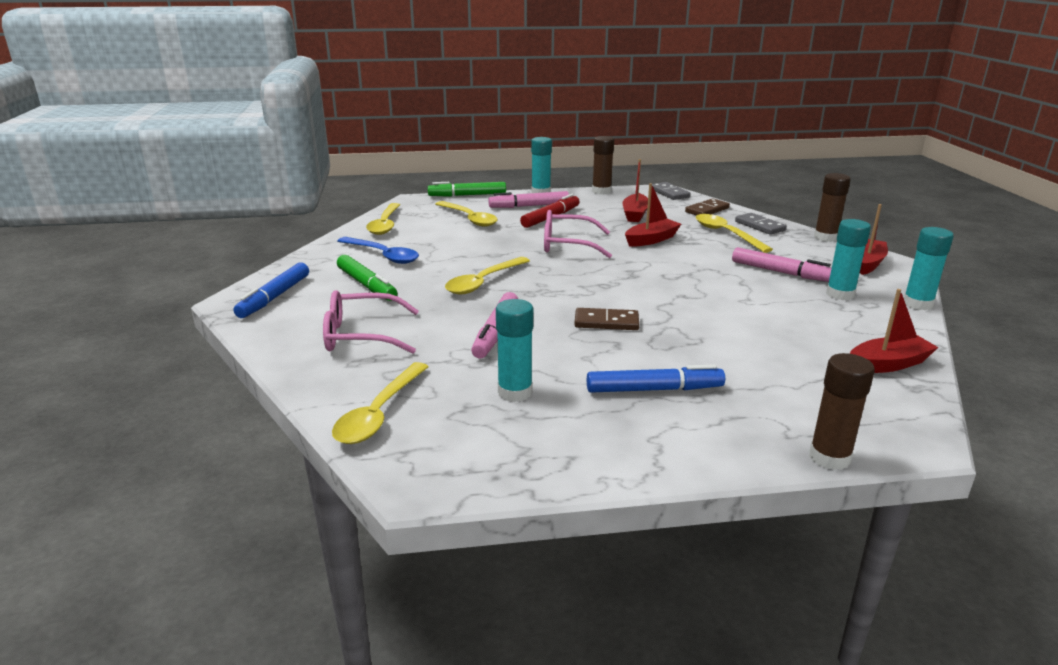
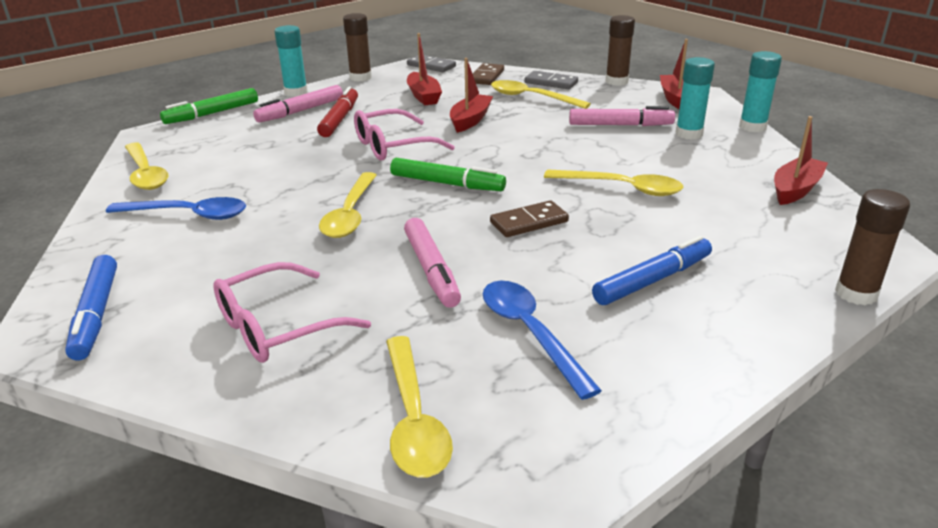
camera: 30 degrees left, 5 degrees up
green marker [337,255,397,301] -> green marker moved to [390,158,506,191]
yellow spoon [436,201,498,227] -> yellow spoon moved to [544,170,684,196]
turquoise glue stick [496,299,533,402] -> blue spoon [483,281,602,400]

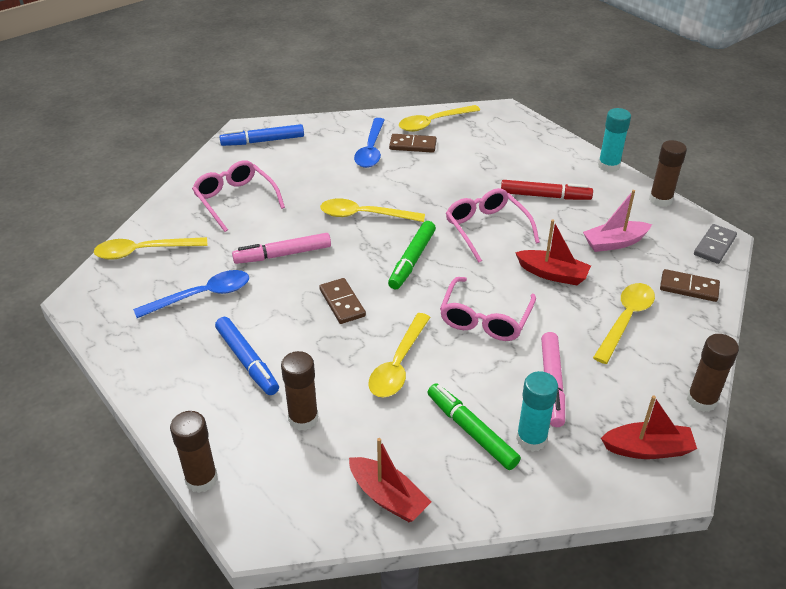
camera: 90 degrees right, 10 degrees up
green marker [160,88,258,124] -> green marker moved to [428,383,521,470]
pink marker [253,85,343,122] -> none
red boat [407,33,442,105] -> pink boat [583,190,652,252]
grey domino [525,71,578,89] -> none
turquoise glue stick [739,51,782,132] -> none
none -> brown glue stick [281,351,318,431]
none -> brown domino [389,134,437,153]
none -> pink glasses [440,277,536,341]

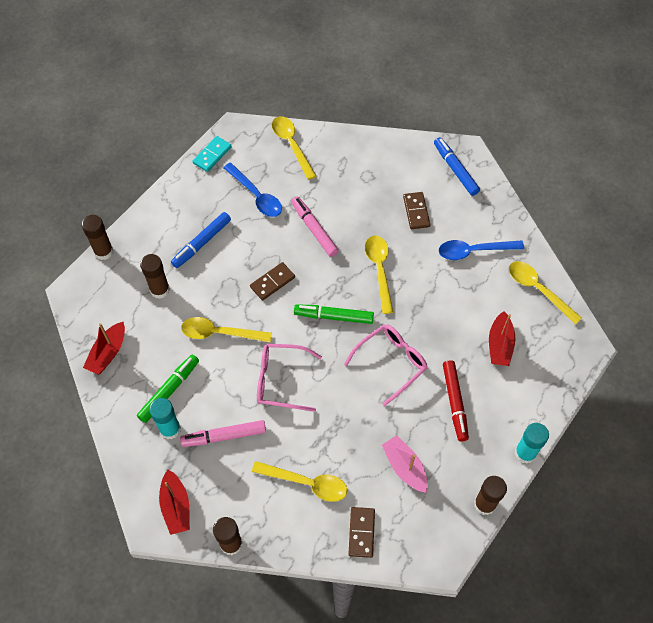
camera: 75 degrees right, 20 degrees up
pink glasses [192,160,285,232] -> none
brown domino [389,134,437,153] -> brown domino moved to [403,192,430,229]
red boat [515,220,591,285] -> red boat moved to [489,311,515,366]
grey domino [694,224,737,264] -> none
none -> turquoise domino [192,136,232,172]

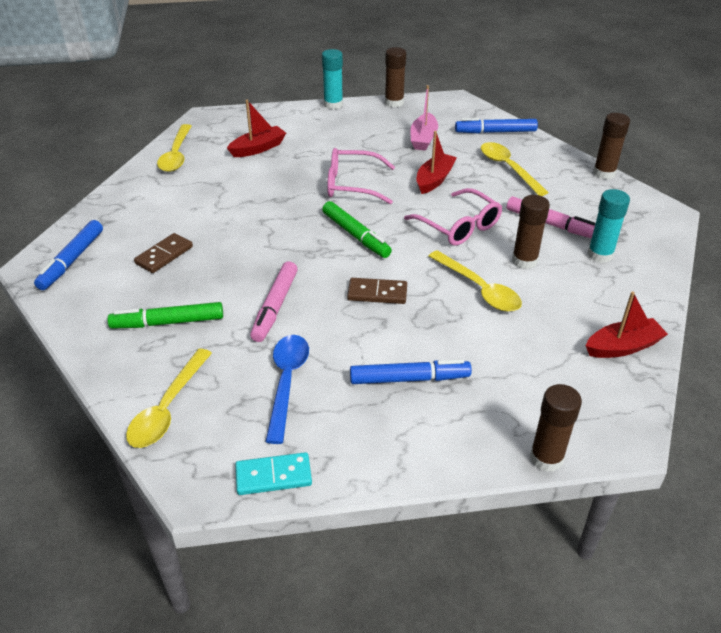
camera: 135 degrees left, 20 degrees down
green marker [137,355,199,423] -> green marker moved to [107,302,223,329]
brown glue stick [140,254,170,299] -> brown glue stick moved to [512,195,550,269]
red boat [159,470,190,535] -> red boat moved to [416,131,457,194]
brown domino [349,507,375,558] -> blue marker [455,118,538,133]
yellow spoon [365,235,393,314] -> none
blue spoon [439,240,524,260] -> none
red marker [443,360,469,441] -> none

